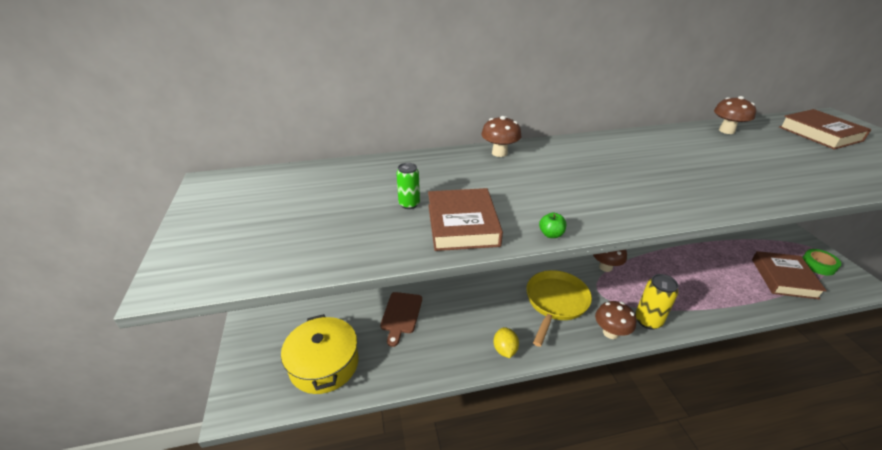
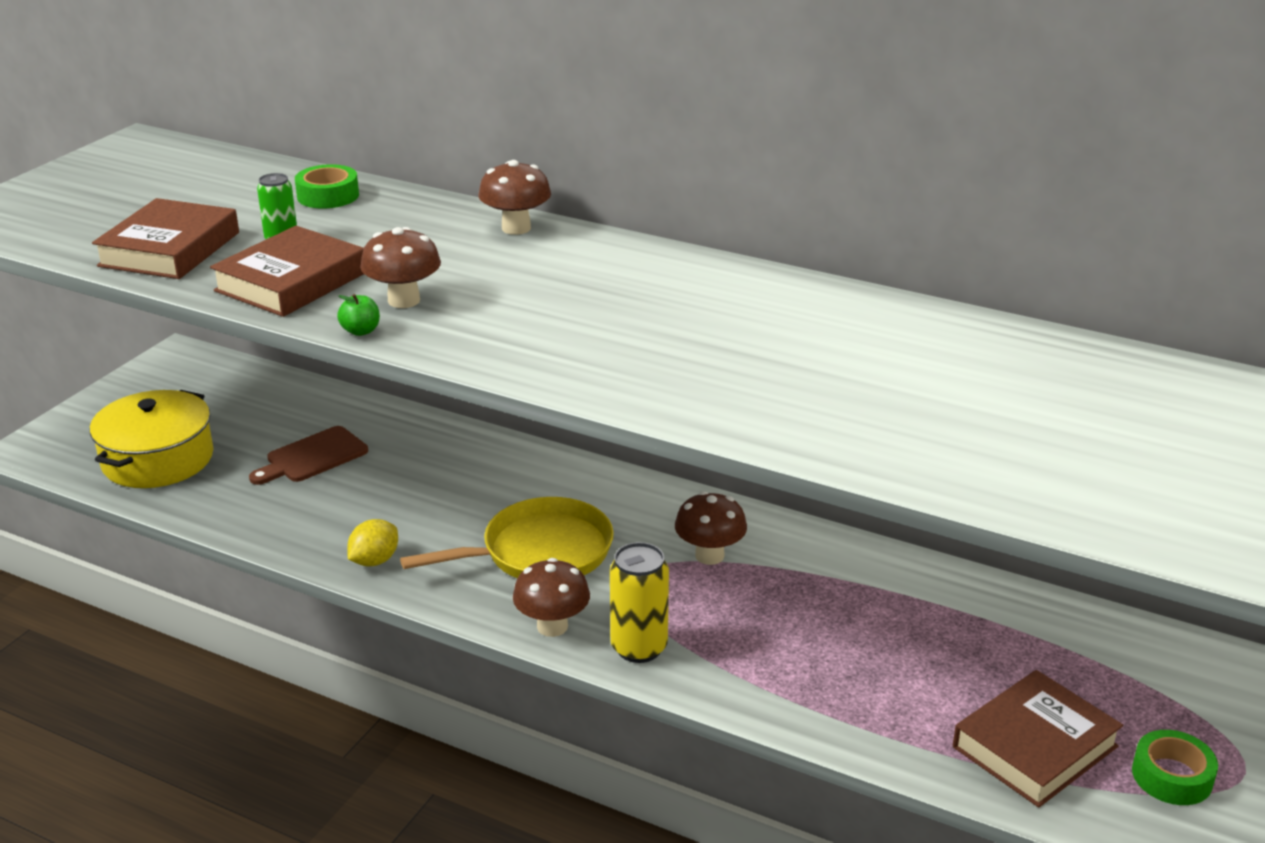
camera: 40 degrees right, 5 degrees down
brown mushroom [714,96,756,134] -> brown mushroom moved to [360,227,441,308]
brown book [779,109,872,150] -> brown book moved to [92,198,239,279]
none -> green tape [295,164,359,208]

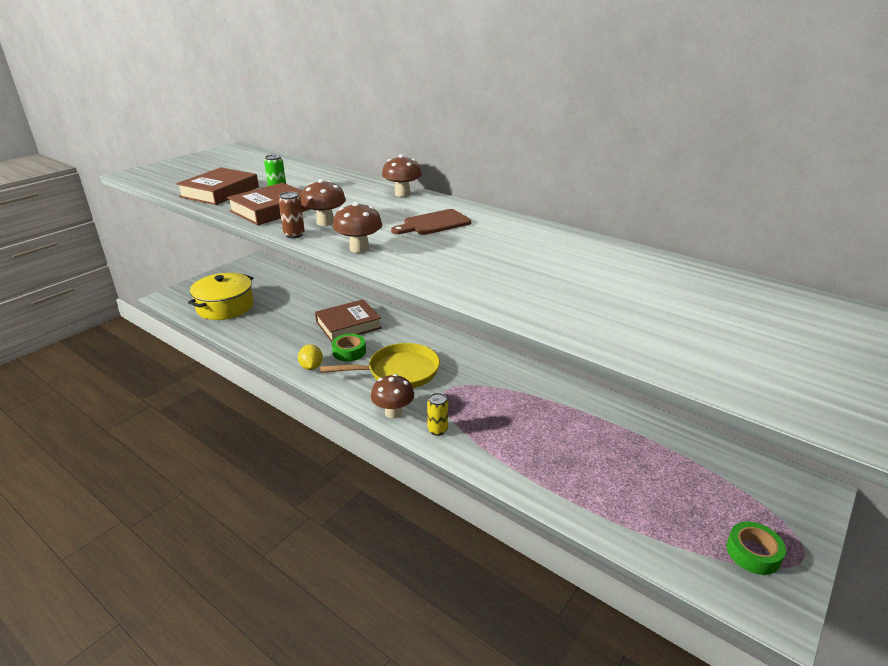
camera: 10 degrees right, 0 degrees up
brown cutting board [249,426,368,485] -> brown cutting board moved to [391,209,471,235]
green tape [295,164,359,208] -> green tape moved to [332,333,366,361]
green apple [337,294,380,336] -> brown can [279,192,305,238]
yellow lemon [347,519,398,566] -> yellow lemon turned 60 degrees counterclockwise [298,344,323,370]
yellow can [610,542,669,663] -> yellow can [427,393,448,436], size x0.62
brown mushroom [675,491,747,565] -> brown mushroom moved to [333,202,382,253]
brown book [953,670,1123,808] -> brown book moved to [315,299,382,342]

